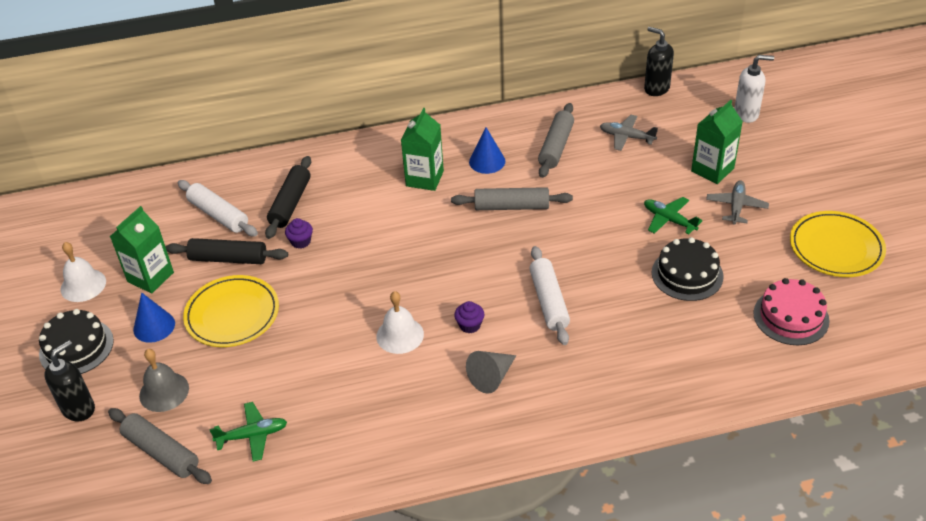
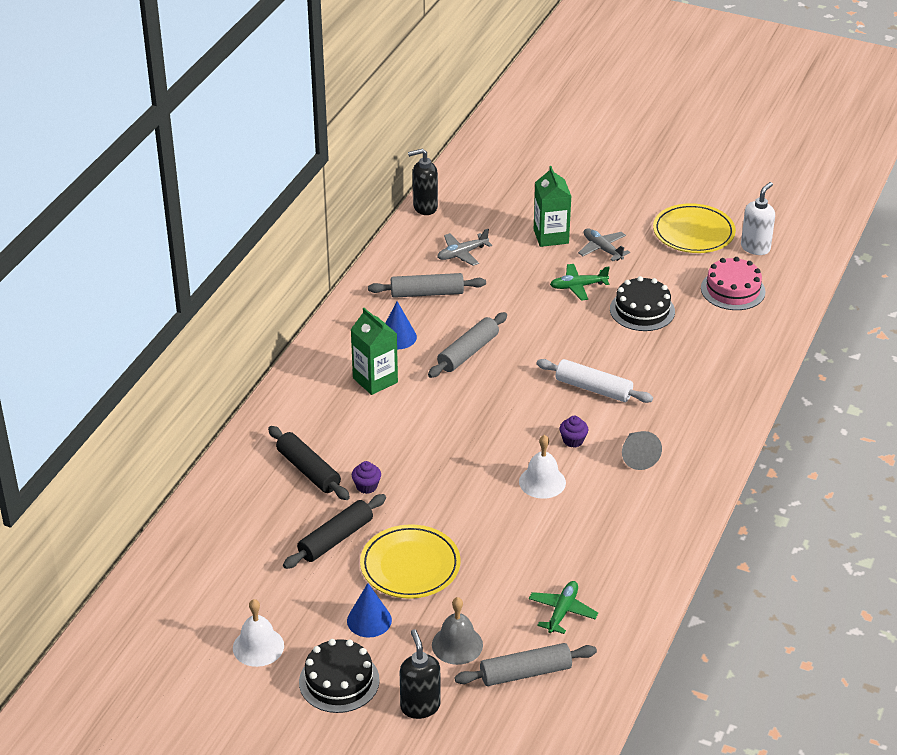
camera: 55 degrees left, 5 degrees down
green carton [110,206,174,293] -> none
white rolling pin [178,180,258,236] -> none
grey rolling pin [538,103,574,178] -> grey rolling pin turned 60 degrees counterclockwise [368,273,486,298]
white soap dispenser [734,55,774,123] -> white soap dispenser moved to [741,182,775,255]

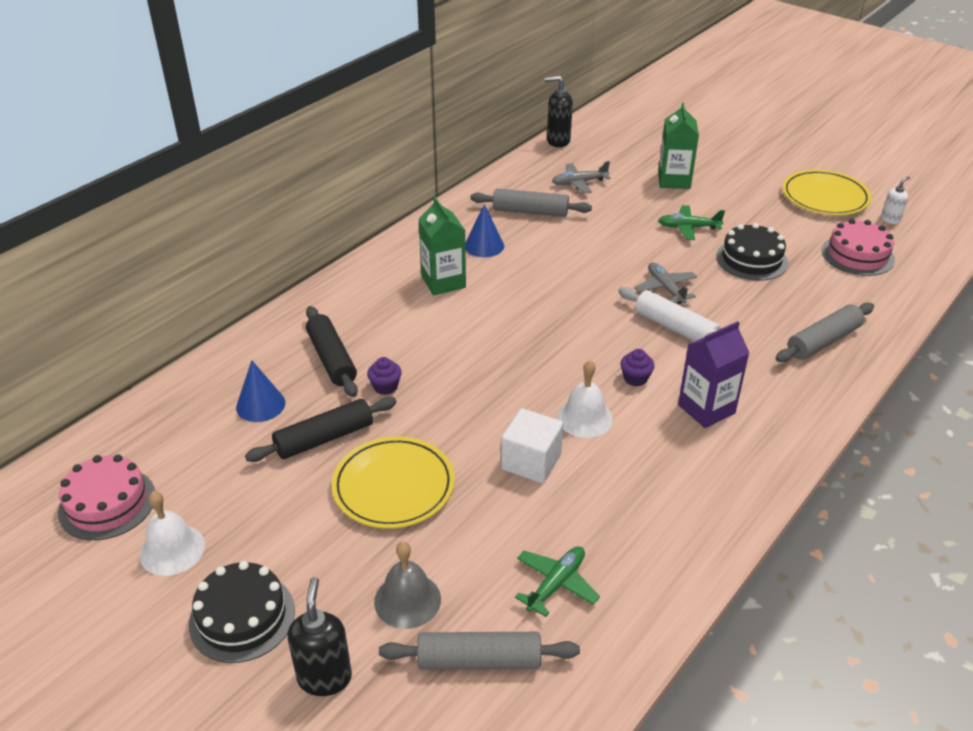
camera: 15 degrees right, 0 degrees up
blue cone [347,583,392,638] -> blue cone moved to [236,360,285,422]
grey rolling pin [428,312,507,378] -> grey rolling pin moved to [775,302,874,362]
grey plane [578,228,630,261] -> grey plane moved to [634,262,697,304]
grey cone [622,431,662,470] -> purple carton [678,321,749,428]
white soap dispenser [741,182,775,255] -> white soap dispenser [881,176,910,224], size x0.60
none -> pink cake [58,455,155,540]
none -> white cube [501,408,563,483]

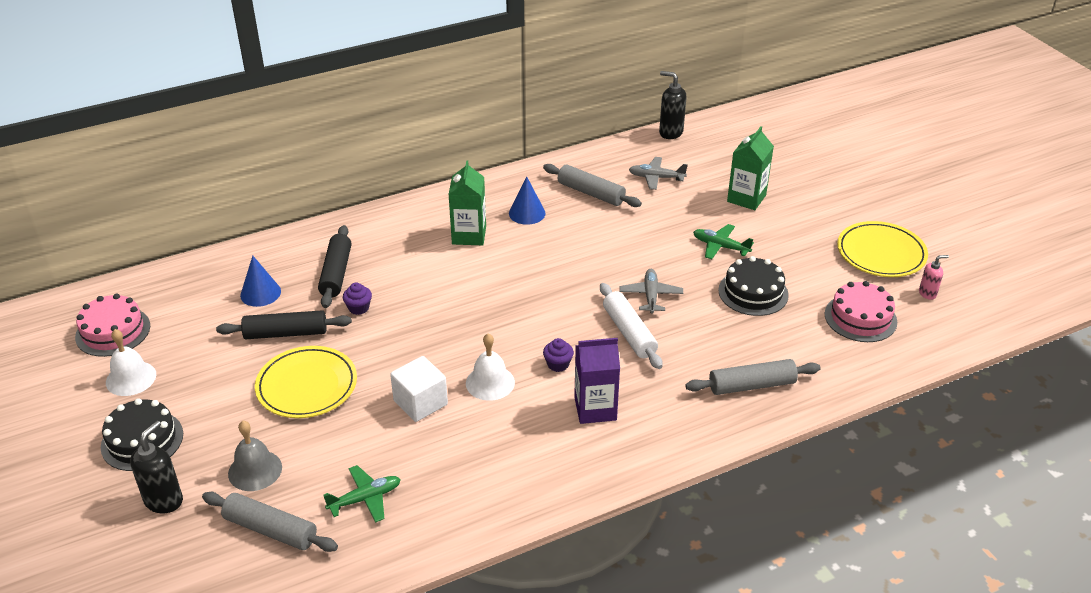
camera: 25 degrees right, 0 degrees up
white soap dispenser [881,176,910,224] -> pink soap dispenser [919,255,949,300]

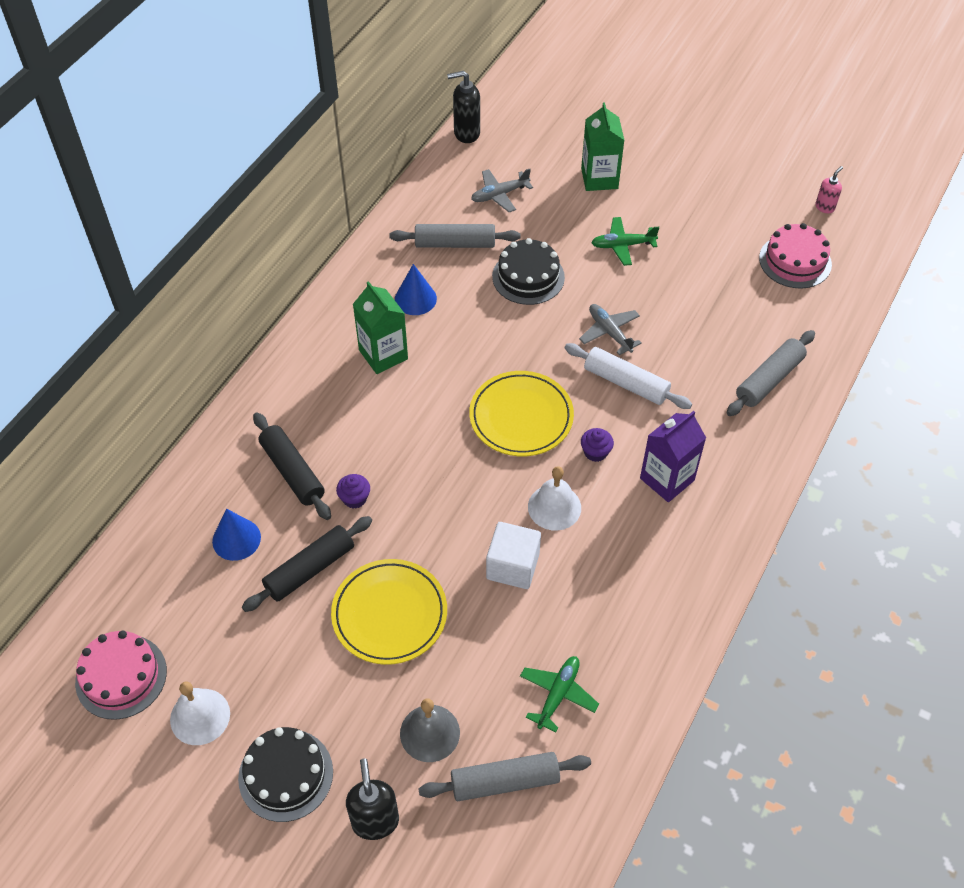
camera: 35 degrees left, 15 degrees up
black cake [718,256,789,316] -> black cake moved to [492,238,565,305]
yellow plate [837,221,928,277] -> yellow plate moved to [469,371,574,456]

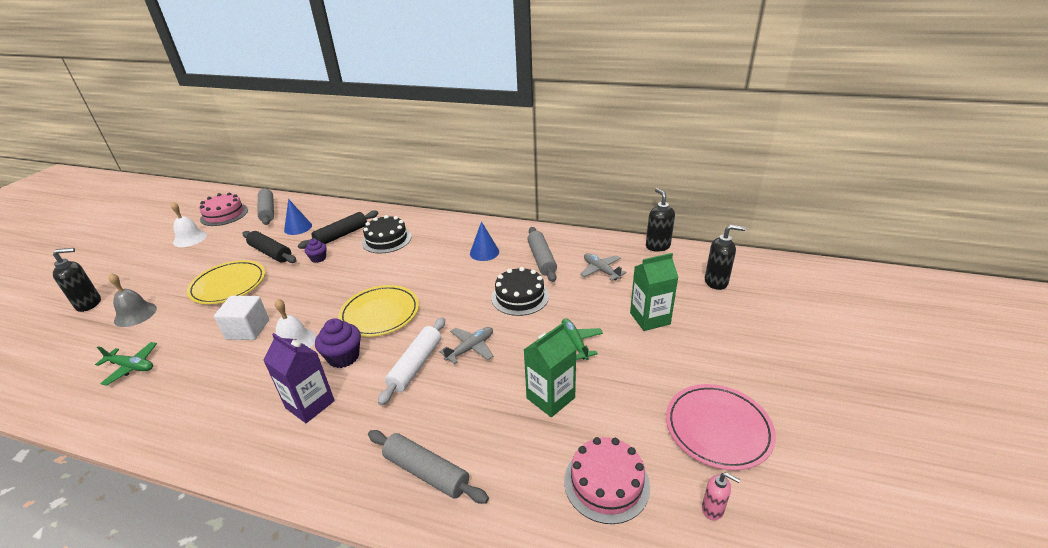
camera: 80 degrees right, 20 degrees down
black cake [238,727,333,822] -> black cake moved to [362,215,411,253]
green carton [353,281,408,374] -> green carton moved to [524,323,577,417]
grey rolling pin [418,752,591,801] -> grey rolling pin moved to [258,187,274,225]
purple cupcake [581,428,614,462] -> purple cupcake [315,318,361,368], size x1.63
none -> pink plate [666,384,776,470]
none -> black soap dispenser [705,225,746,290]

